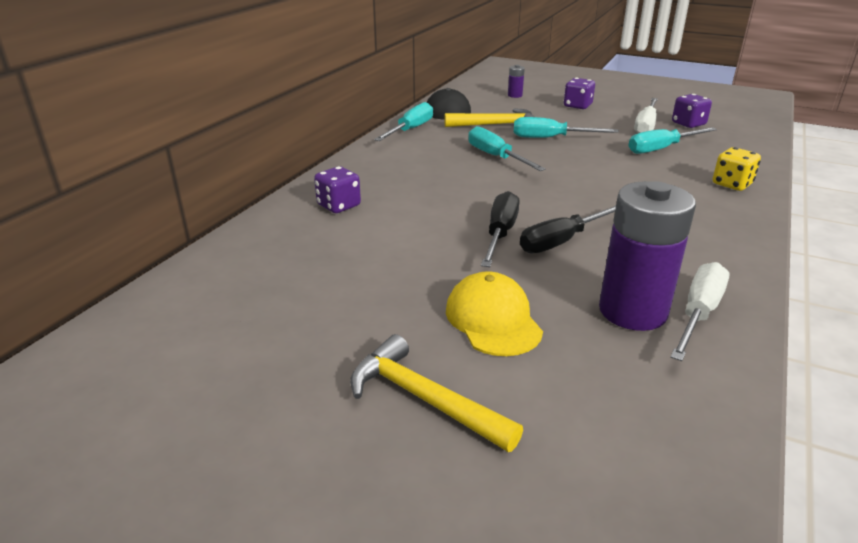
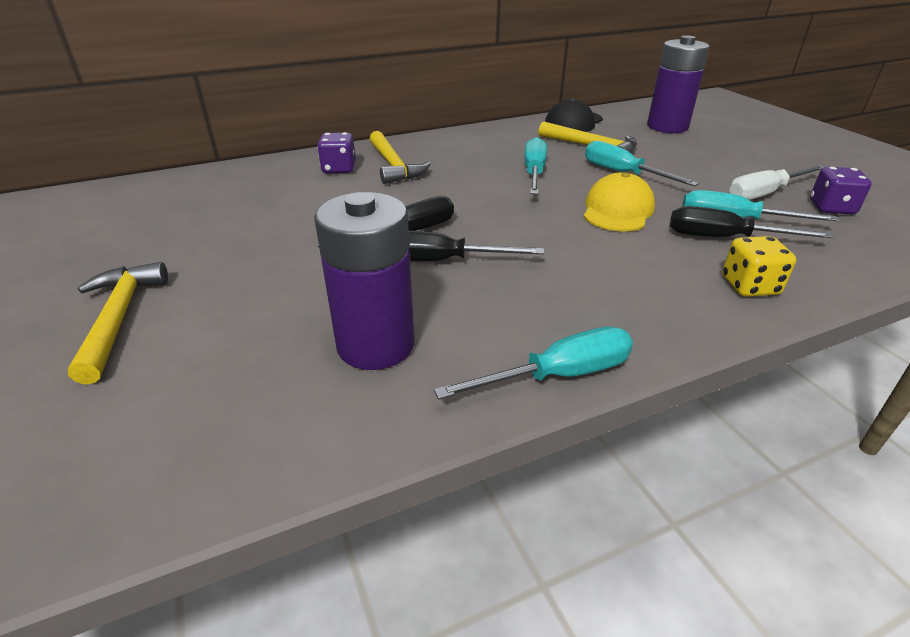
camera: 40 degrees right, 5 degrees up
turquoise screwdriver [374,102,433,141] -> turquoise screwdriver moved to [434,327,633,399]
yellow cap [446,271,543,356] -> yellow cap moved to [584,172,655,231]
purple battery [508,65,525,98] -> purple battery [647,35,710,133], size x2.37
purple dice [564,78,595,109] -> none
white screwdriver [670,262,729,361] -> none
none -> yellow hammer [370,131,431,184]
none -> black screwdriver [670,206,834,238]

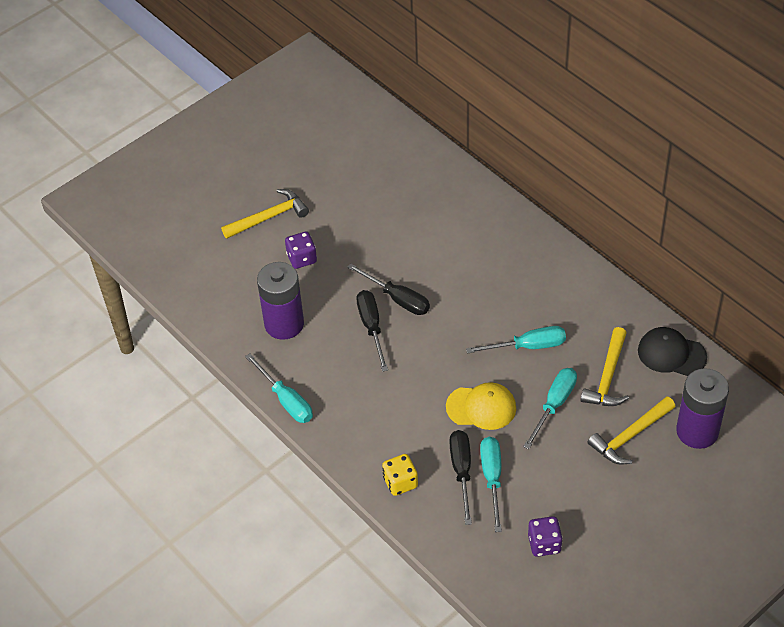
camera: 75 degrees right, 15 degrees up
purple dice [317,132,356,173] -> purple dice moved to [285,231,317,269]
yellow hammer [370,131,431,184] -> yellow hammer moved to [588,396,675,465]
white screwdriver [729,165,824,200] -> none

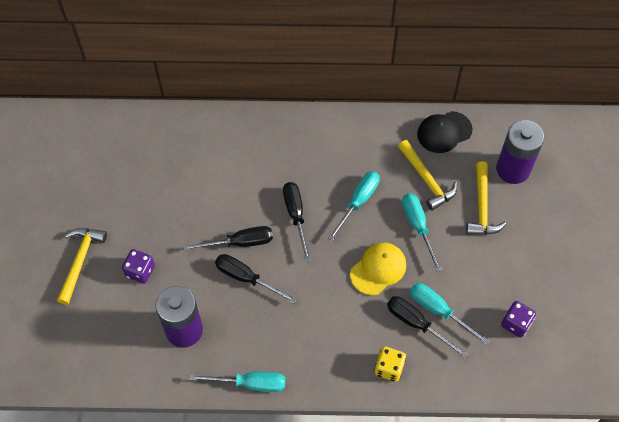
camera: 50 degrees left, 10 degrees up
none -> black screwdriver [283,182,311,262]

